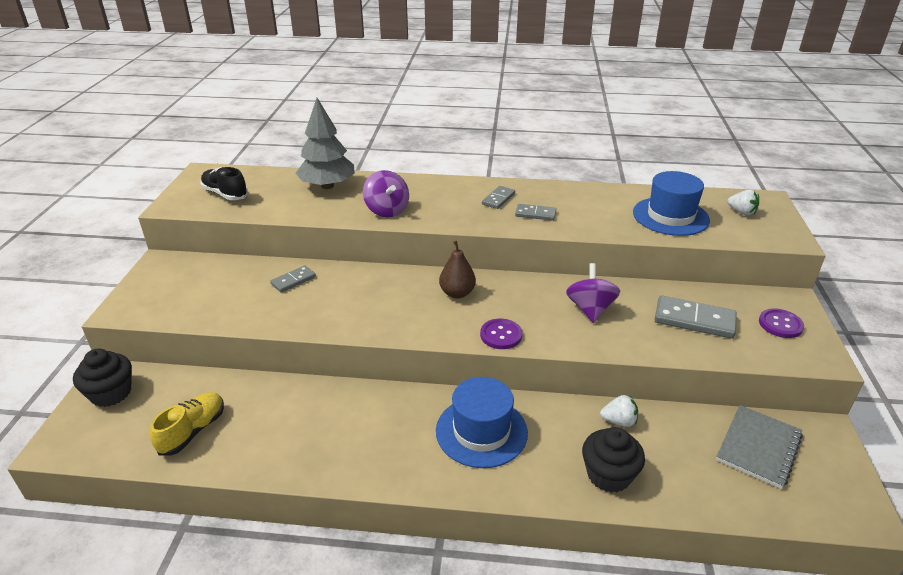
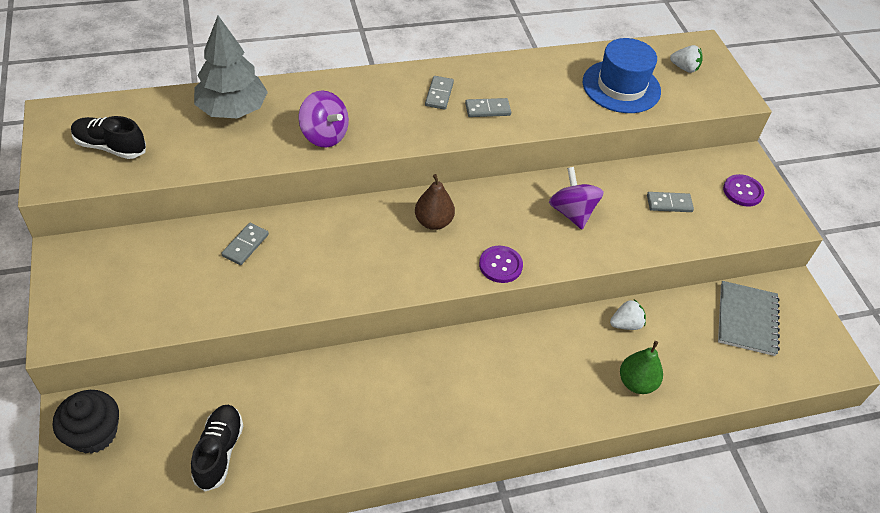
camera: 25 degrees left, 15 degrees up
yellow shoe [150,392,224,456] -> black shoe [191,405,243,491]
blue hat [436,377,528,468] -> none
black cupcake [582,427,645,493] -> green pear [620,341,663,394]
grey domino [654,296,737,339] -> grey domino [647,192,694,212], size x0.58

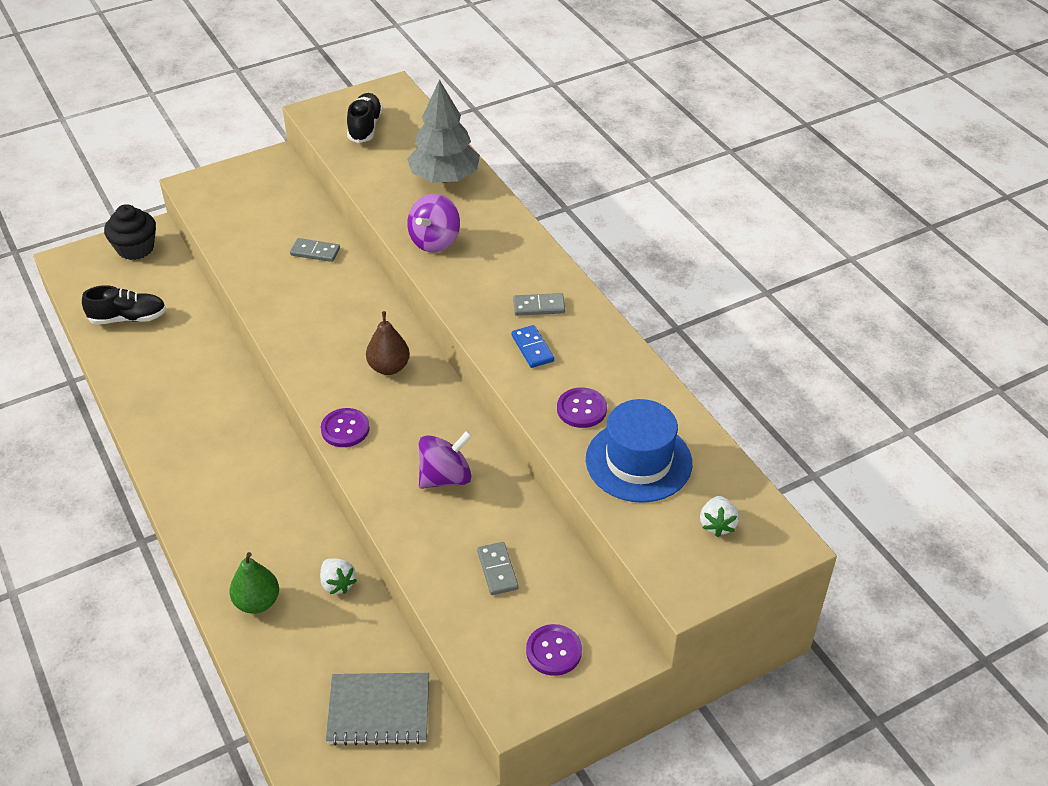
camera: 80 degrees right, 5 degrees down
grey domino [465,98,511,117] -> blue domino [511,325,554,368]
none -> purple button [557,387,607,428]

